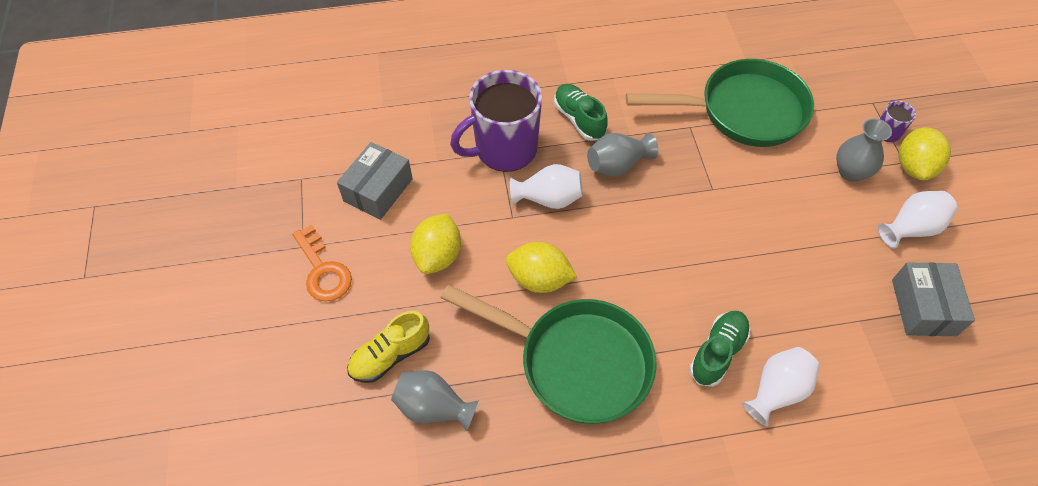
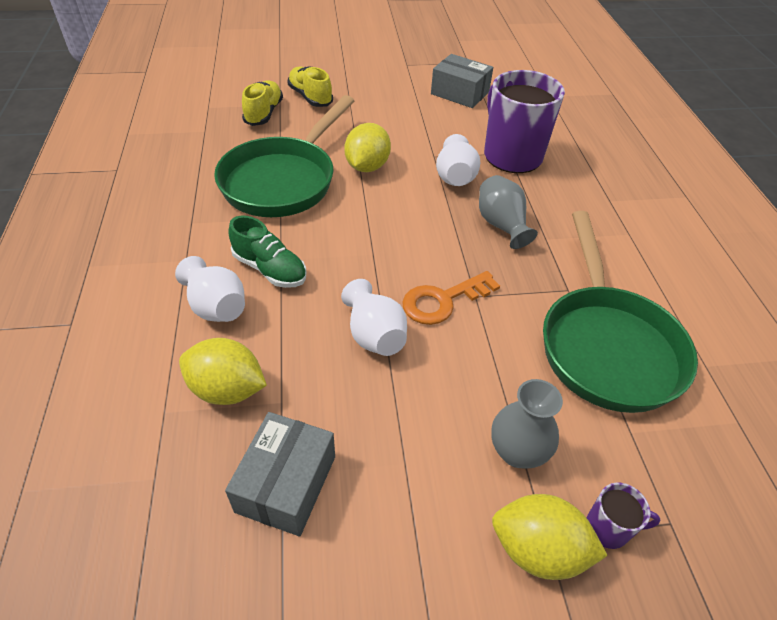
camera: 90 degrees right, 10 degrees down
orange key [293,225,352,301] -> orange key moved to [402,271,500,325]
grey vase [391,370,479,431] -> yellow shoe [242,81,283,126]
yellow lemon [410,214,461,274] -> yellow lemon moved to [179,338,267,405]
green shoe [554,84,608,141] -> none
white vase [878,191,957,248] -> white vase moved to [341,279,407,356]
grey box [892,262,975,336] -> grey box turned 75 degrees counterclockwise [225,412,335,536]

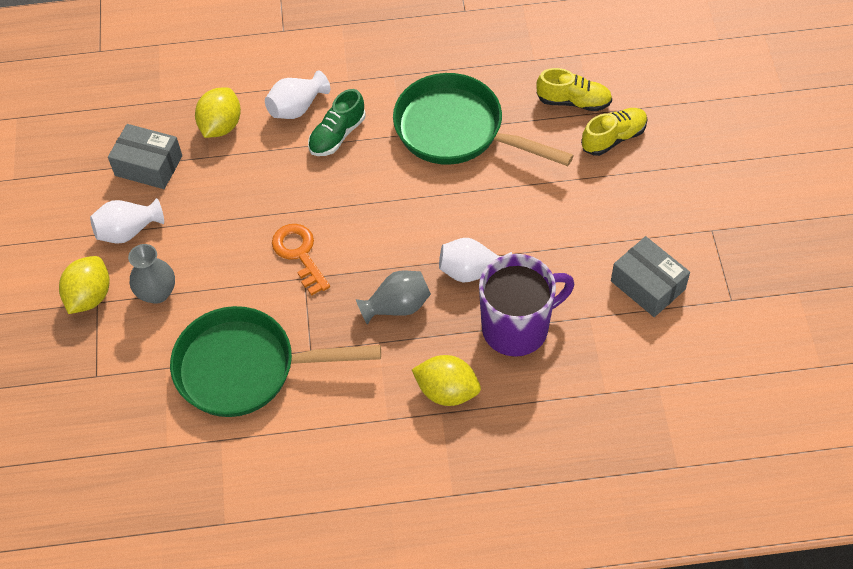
camera: 95 degrees right, 10 degrees up
white vase [341,279,407,356] -> white vase moved to [90,198,164,244]
yellow lemon [344,123,391,172] -> yellow lemon moved to [412,355,481,406]
grey box [431,54,493,108] -> grey box turned 75 degrees counterclockwise [611,236,690,317]
purple mug [587,483,660,549] -> none

